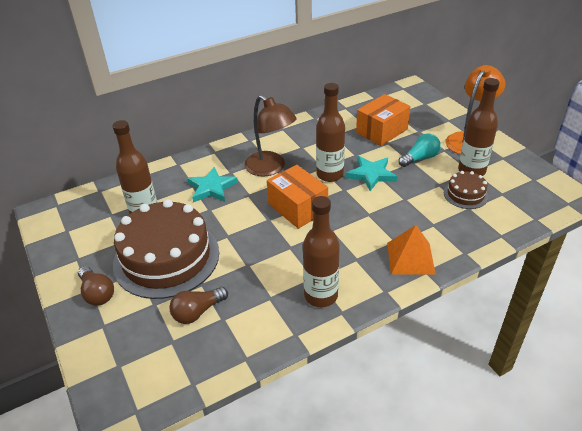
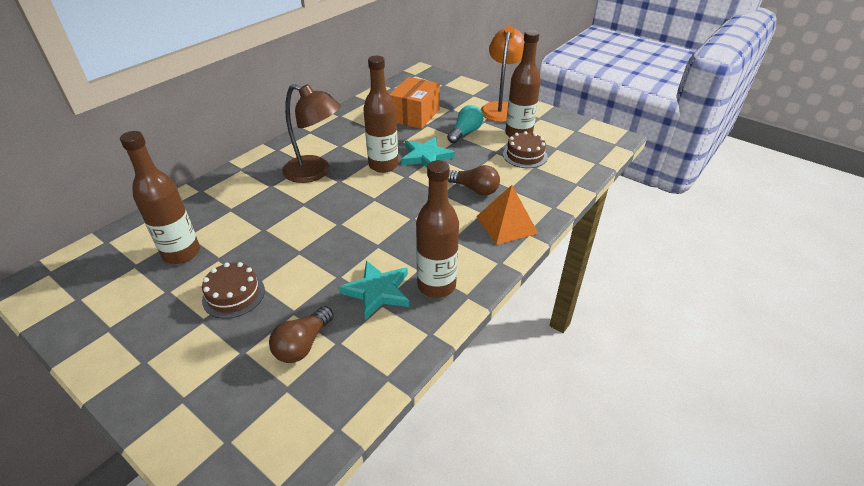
camera: 25 degrees left, 0 degrees up
brown light bulb [78,266,114,306] -> brown light bulb moved to [448,165,500,196]
brown cake [113,199,219,299] -> brown cake [202,262,265,319], size x0.45
turquoise star [187,167,238,202] -> turquoise star moved to [339,260,409,320]
orange box [267,165,328,229] -> none

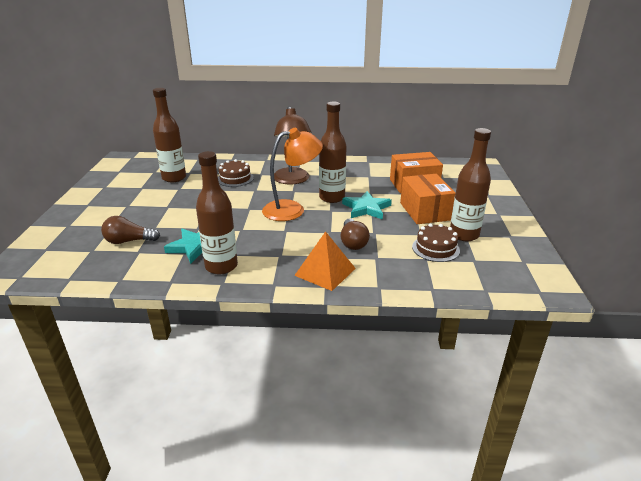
camera: 55 degrees right, 10 degrees down
brown cake [202,262,265,319] -> brown cake moved to [218,159,254,187]
turquoise light bulb [447,105,483,143] -> orange box [400,174,456,224]
orange lamp [480,26,524,122] -> orange lamp moved to [262,128,323,221]

